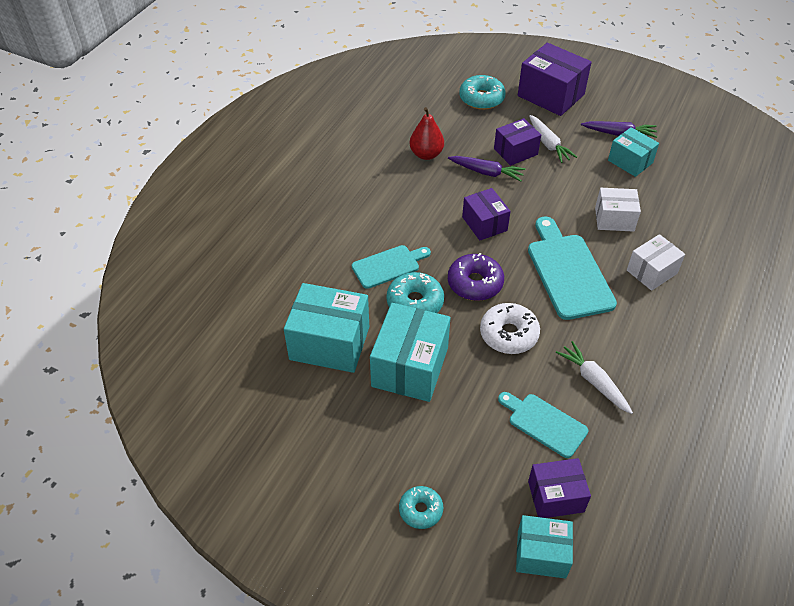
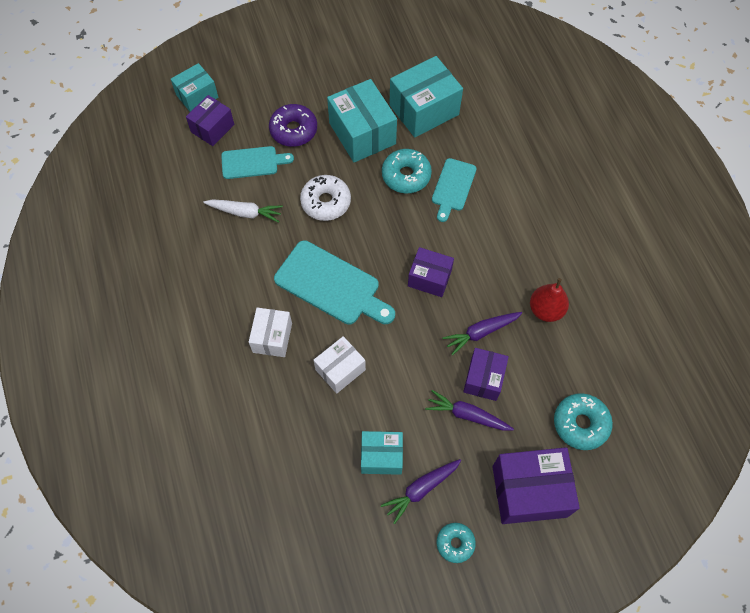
camera: 135 degrees right, 15 degrees up
turquoise donut [399,486,443,529] -> turquoise donut moved to [436,523,476,563]
purple donut [448,253,504,301] -> purple donut moved to [269,104,317,147]
white carrot [529,115,577,163] -> purple carrot [425,390,514,431]

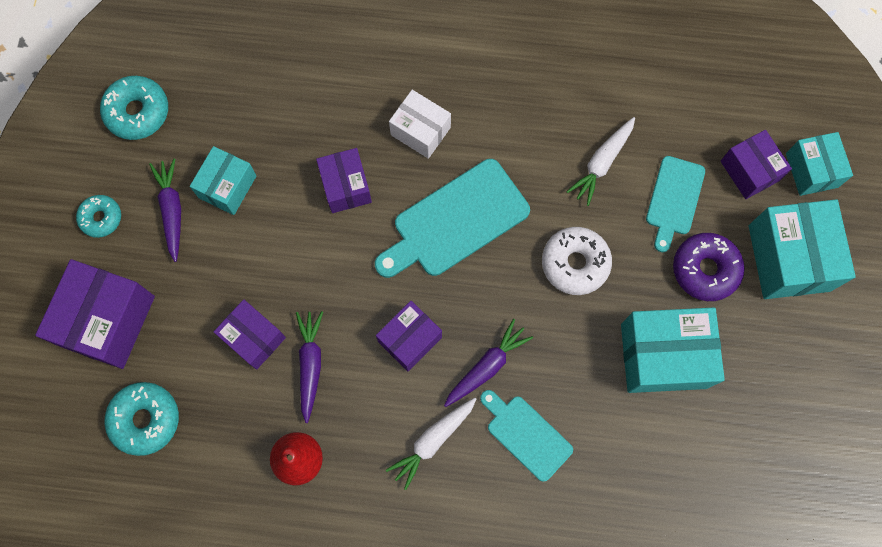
camera: 115 degrees right, 10 degrees up
white box [313,336,366,394] -> purple box [316,148,372,213]
turquoise donut [382,149,432,193] -> turquoise donut moved to [100,76,168,140]
turquoise box [389,56,463,138] -> turquoise box moved to [749,199,856,299]
purple carrot [425,390,514,431] -> purple carrot moved to [444,319,533,407]
none -> white carrot [386,398,476,490]

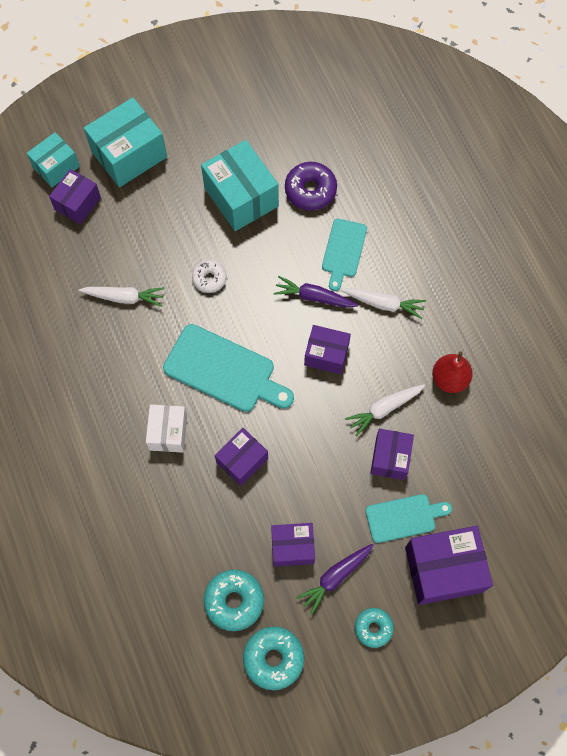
camera: 120 degrees left, 5 degrees down
turquoise donut [104,382,179,456] -> turquoise donut moved to [204,570,264,631]
turquoise box [190,146,257,215] -> purple box [271,523,315,567]
purple carrot [296,311,323,423] -> white carrot [345,384,425,437]
white donut [542,227,612,295] -> white donut [192,260,226,293], size x0.64
turquoise cutting board [646,156,705,252] -> turquoise cutting board moved to [366,494,452,543]
purple donut [673,233,745,301] -> purple donut moved to [285,162,337,210]

